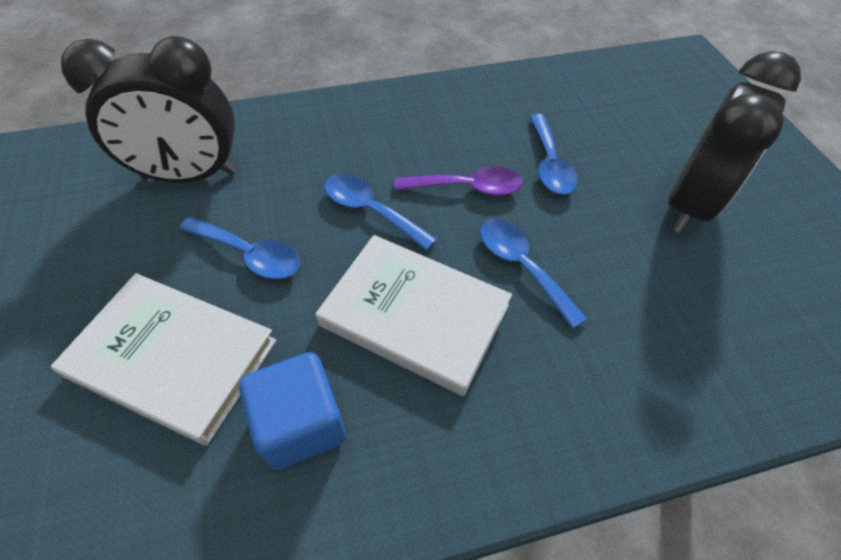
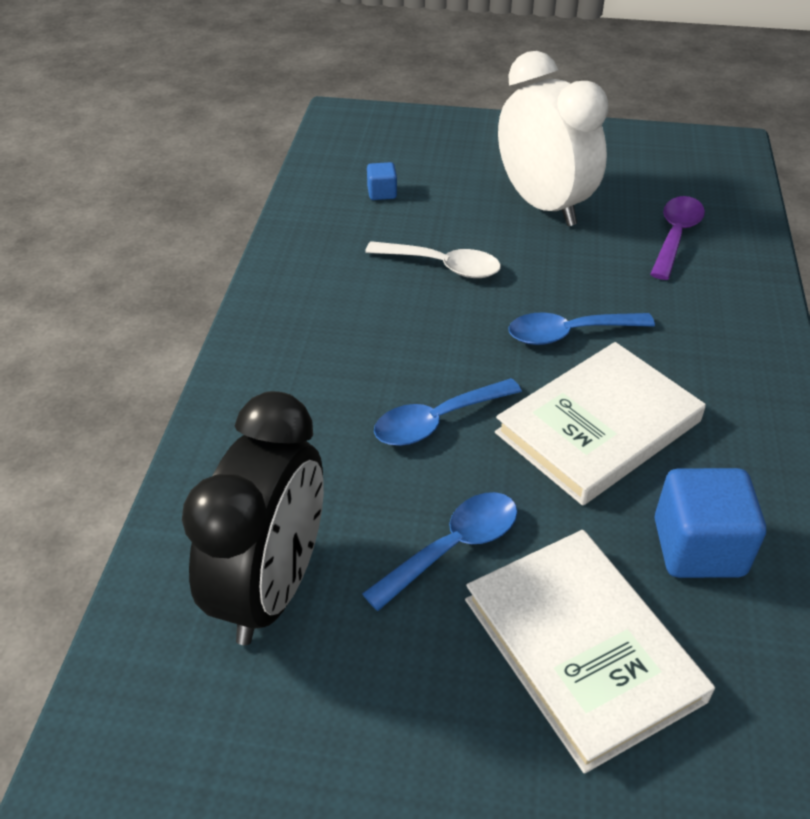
camera: 65 degrees left, 10 degrees down
white book [51,273,277,445] -> white book turned 75 degrees counterclockwise [465,530,715,774]
purple spoon [395,167,523,196] -> purple spoon moved to [650,196,705,280]
blue spoon [530,114,578,195] -> white spoon [365,241,501,278]
black clock [668,51,801,234] -> white clock [498,51,608,226]
none -> blue cube [367,162,397,200]

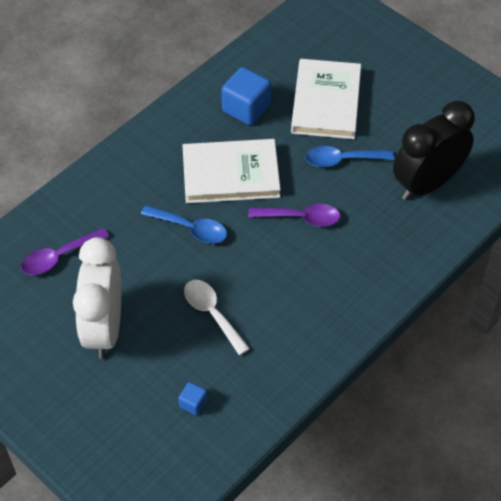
camera: 145 degrees left, 10 degrees up
blue spoon [374,378,522,446] -> purple spoon [248,204,340,226]

